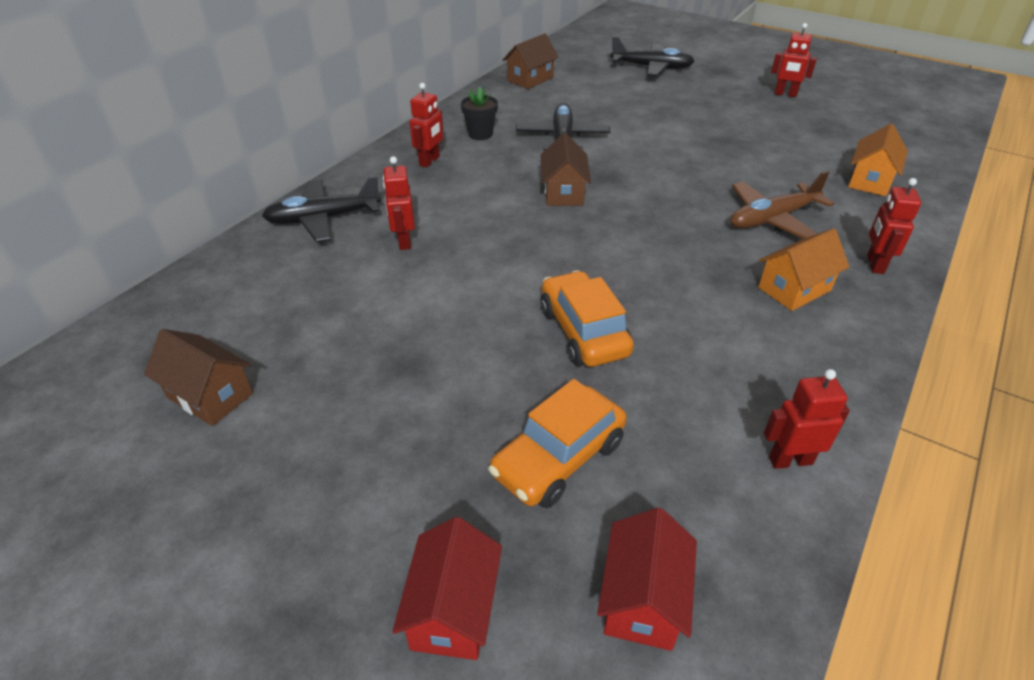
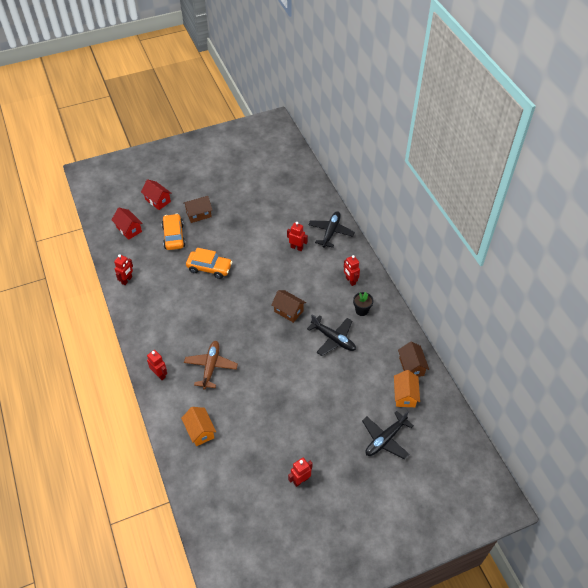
camera: 125 degrees right, 10 degrees up
brown house [144,329,253,426] -> brown house moved to [183,196,212,223]
orange house [758,228,849,311] -> orange house moved to [394,370,420,407]

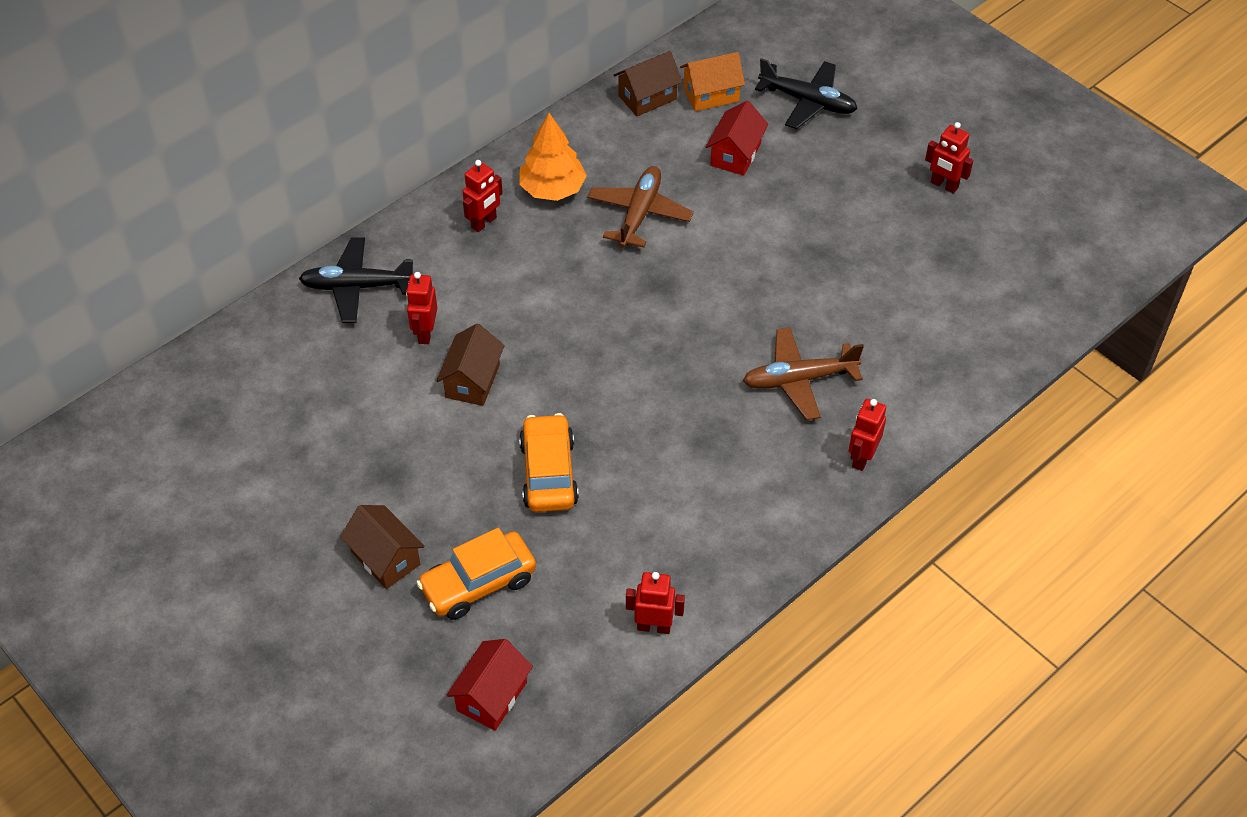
camera: 110 degrees left, 0 degrees up
red house [141,179,172,210] -> red house moved to [706,100,769,176]
orange house [181,407,216,446] -> none
brown house [271,290,306,323] -> brown house moved to [436,324,505,406]
black plane [307,314,356,356] -> brown plane [588,166,694,248]
black flower pot [353,292,373,316] -> orange tree [519,113,587,201]

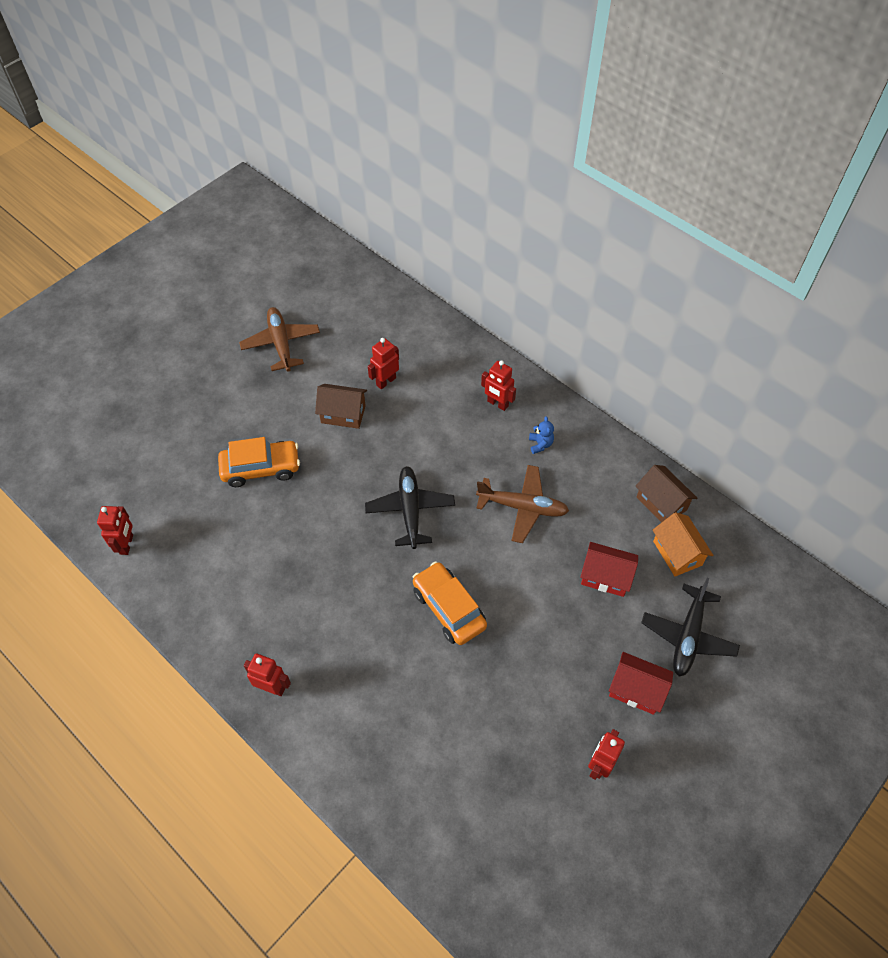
camera: 85 degrees right, 5 degrees up
black plane [299,237,413,323] -> black plane moved to [365,466,455,549]
brown house [340,505,424,589] -> none
red robot [406,272,437,344] -> red robot turned 45 degrees counterclockwise [368,338,399,389]
orange car [416,528,536,620] -> orange car moved to [412,561,487,645]
red house [446,639,533,731] -> red house moved to [609,652,673,715]
orange tree [519,113,587,201] -> blue teddy bear [529,416,554,454]
brown plane [743,327,864,420] -> brown plane moved to [239,307,320,371]

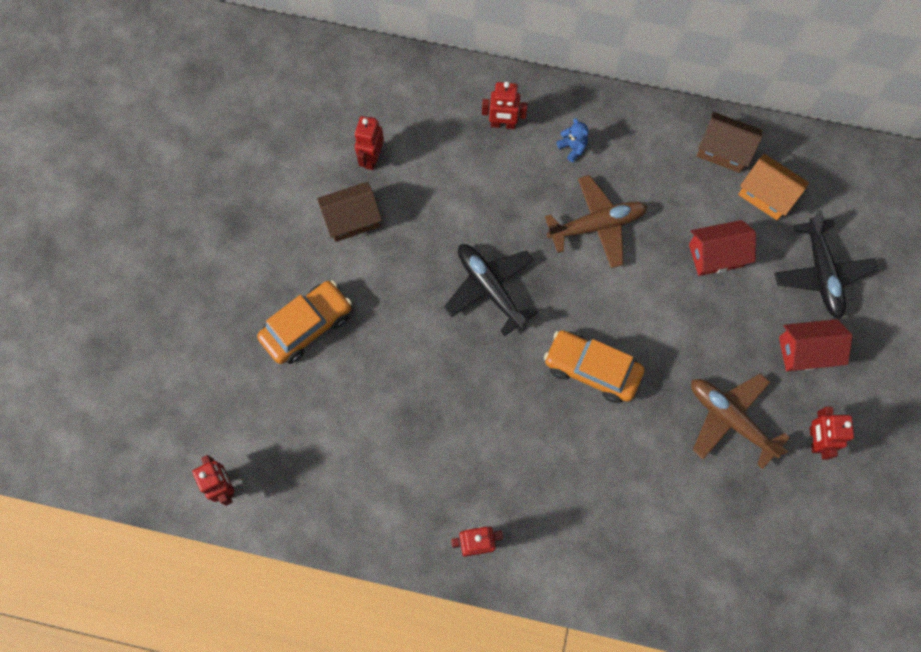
camera: 30 degrees left, 15 degrees up
brown plane [239,307,320,371] -> brown plane moved to [691,374,790,469]

